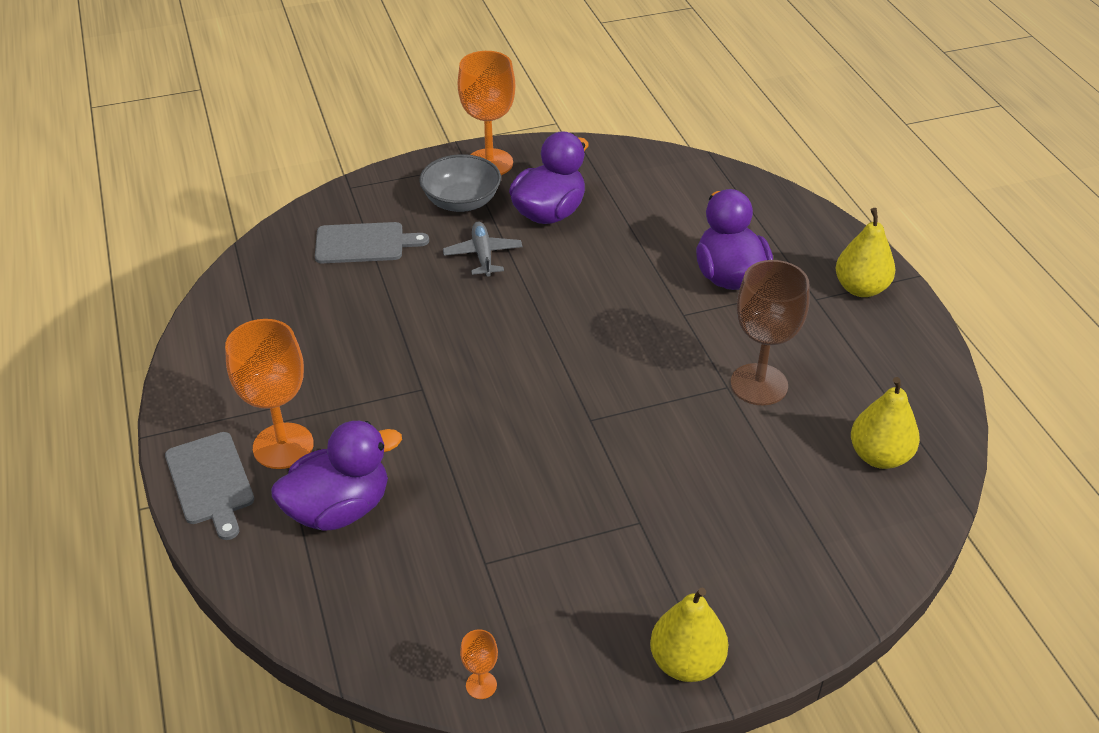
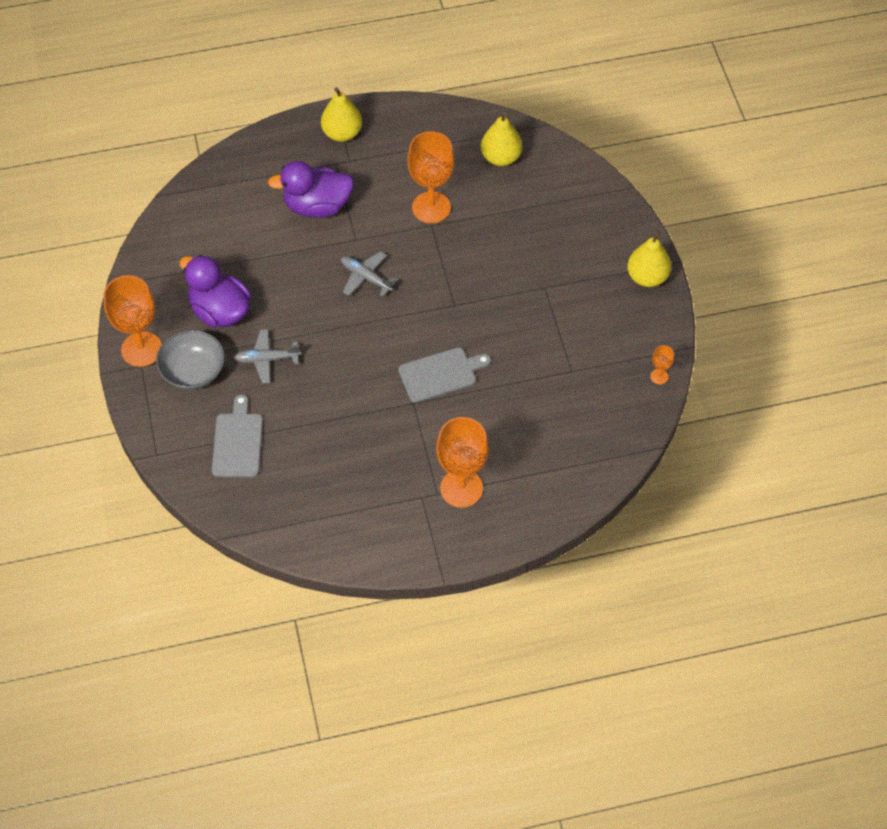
camera: 85 degrees left, 15 degrees up
grey cutting board [165,432,254,540] -> grey cutting board moved to [398,347,491,403]
purple duck [271,421,402,531] -> none
brown goblet [731,260,810,406] -> orange goblet [407,131,455,223]
none -> grey plane [341,252,398,297]

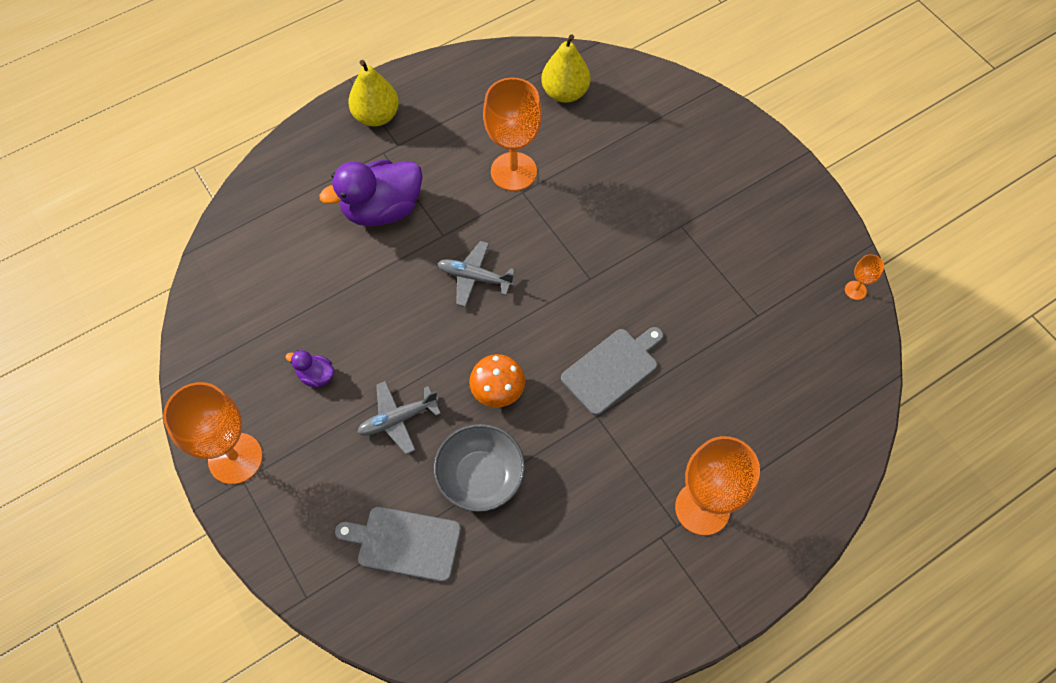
camera: 20 degrees left, 5 degrees up
grey bowl [156,330,225,390] -> grey bowl moved to [434,424,525,512]
purple duck [180,255,251,328] -> purple duck [285,350,335,388], size x0.46
grey cutting board [212,394,263,477] -> grey cutting board turned 60 degrees counterclockwise [335,507,461,582]
yellow pear [627,230,671,287] -> none
none -> orange mushroom [469,354,525,407]

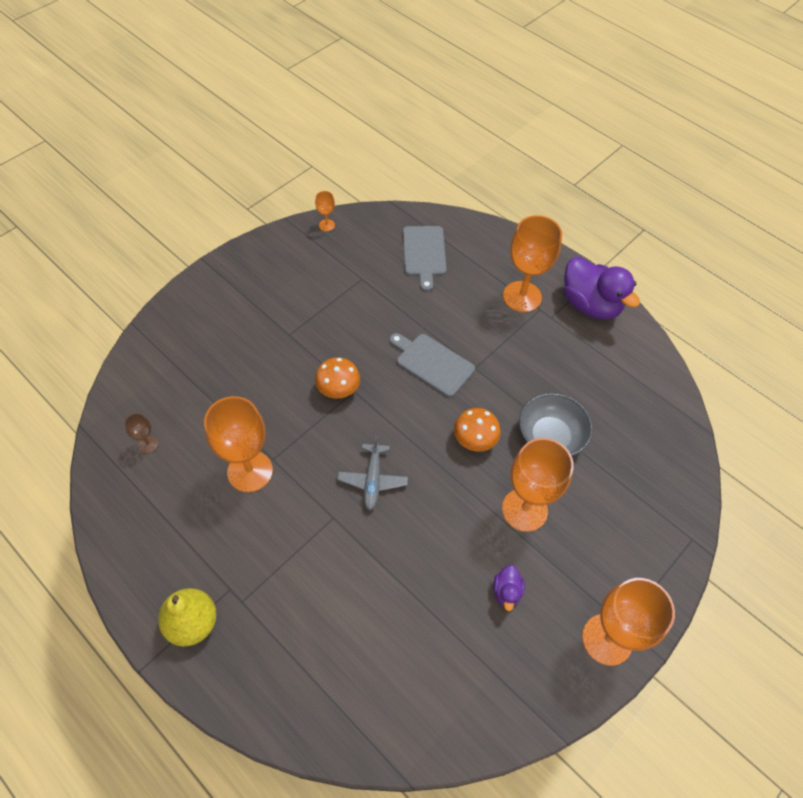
camera: 105 degrees left, 5 degrees down
purple duck [320,160,423,226] -> purple duck moved to [564,257,640,319]
grey cutting board [335,507,461,582] -> grey cutting board moved to [403,226,447,292]
grey plane [357,381,441,454] -> orange goblet [502,438,574,532]
yellow pear [541,34,590,103] -> brown goblet [124,413,158,453]
none -> orange mushroom [315,357,360,399]

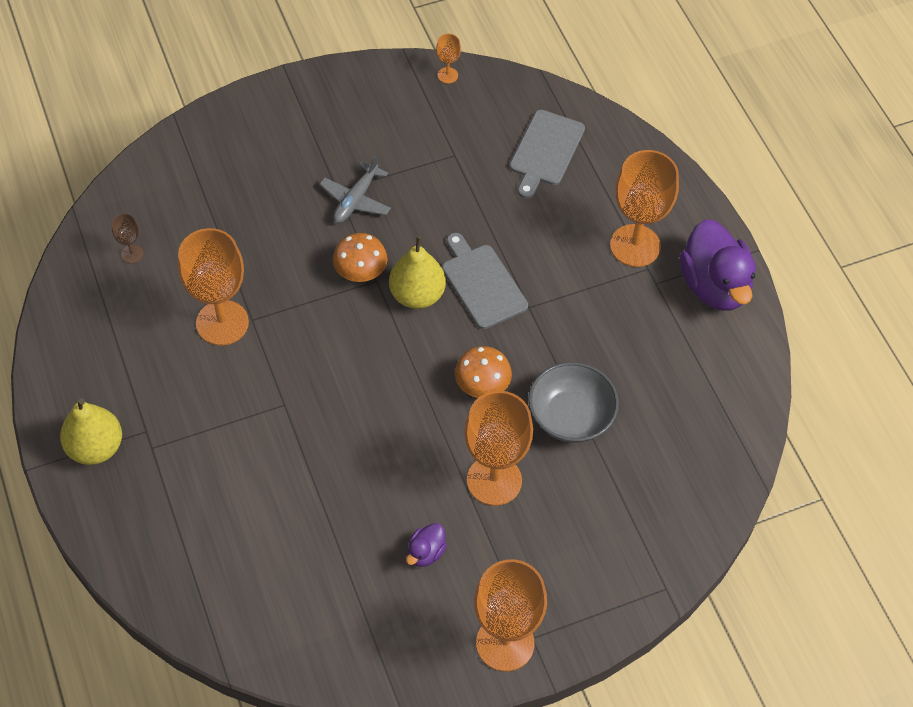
camera: 25 degrees right, 0 degrees up
grey plane [337,436,408,510] -> grey plane moved to [320,154,391,223]
none -> yellow pear [389,235,446,309]

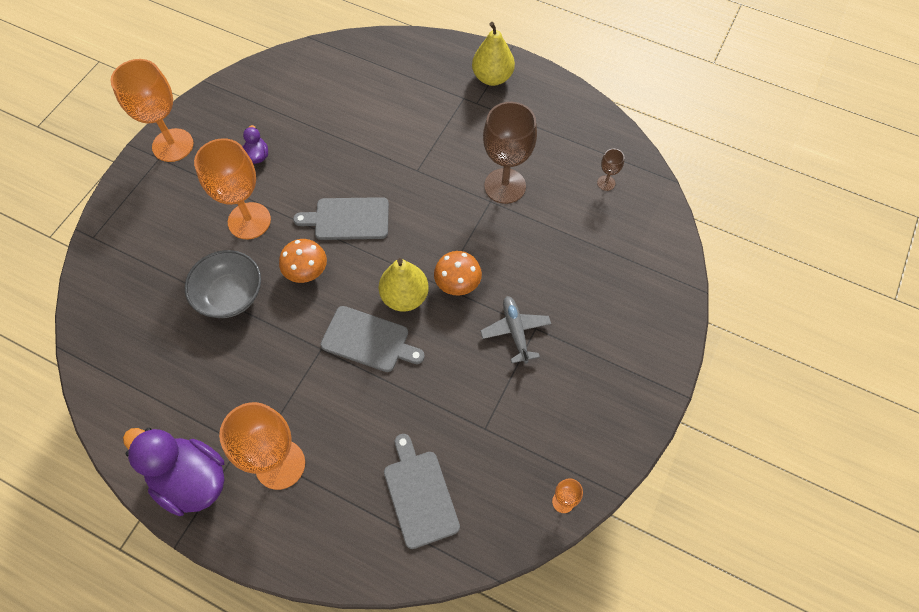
camera: 140 degrees right, 5 degrees up
orange goblet [178,228,249,346] -> brown goblet [483,102,537,204]
none -> grey cutting board [293,197,389,240]

